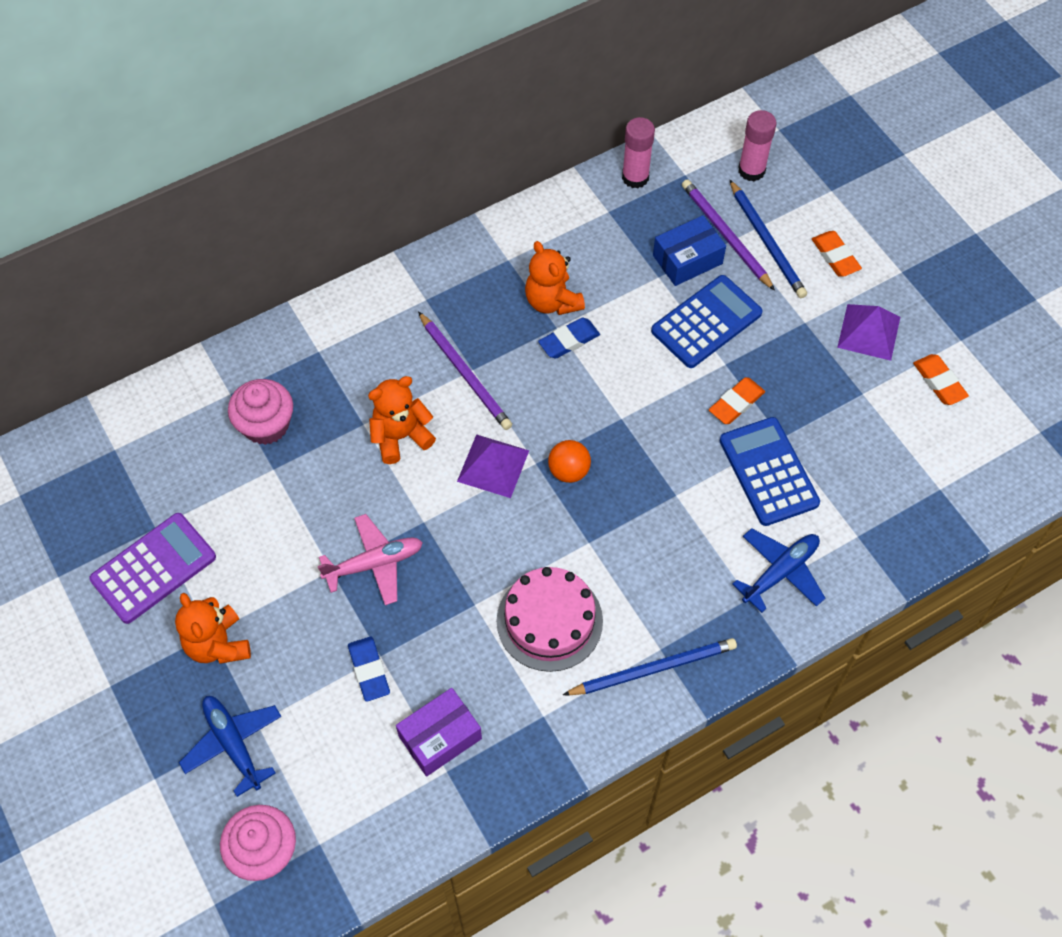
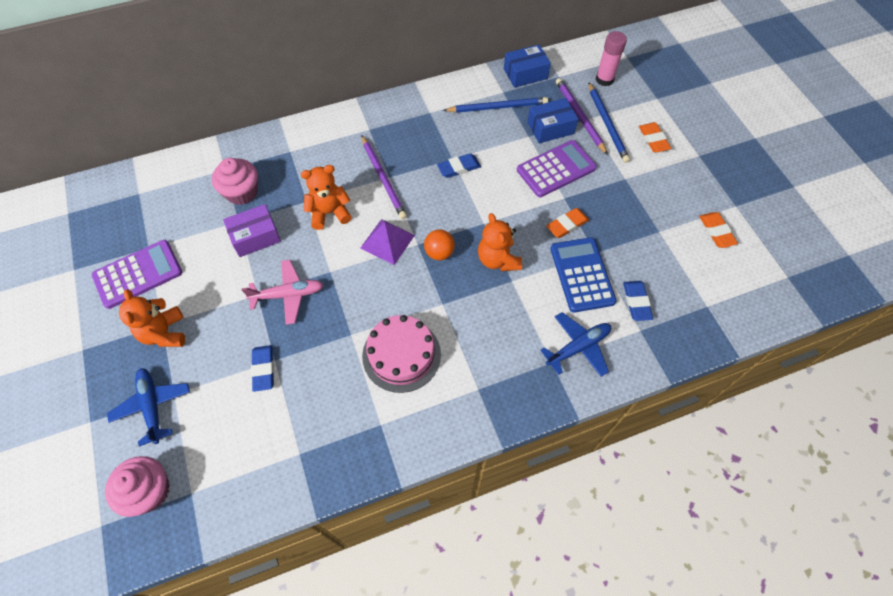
camera: 10 degrees right, 0 degrees up
purple box [396,688,482,776] -> purple box moved to [223,204,281,257]
orange teddy bear [525,241,585,315] -> orange teddy bear moved to [478,213,522,271]
blue pencil [563,638,737,695] -> blue pencil moved to [443,97,548,113]
pink glue stick [622,117,655,189] -> blue box [504,45,551,88]
blue calculator [651,275,763,368] -> purple calculator [517,140,597,197]
purple pyramid [837,304,900,361] -> none
none -> blue eraser [623,281,653,321]

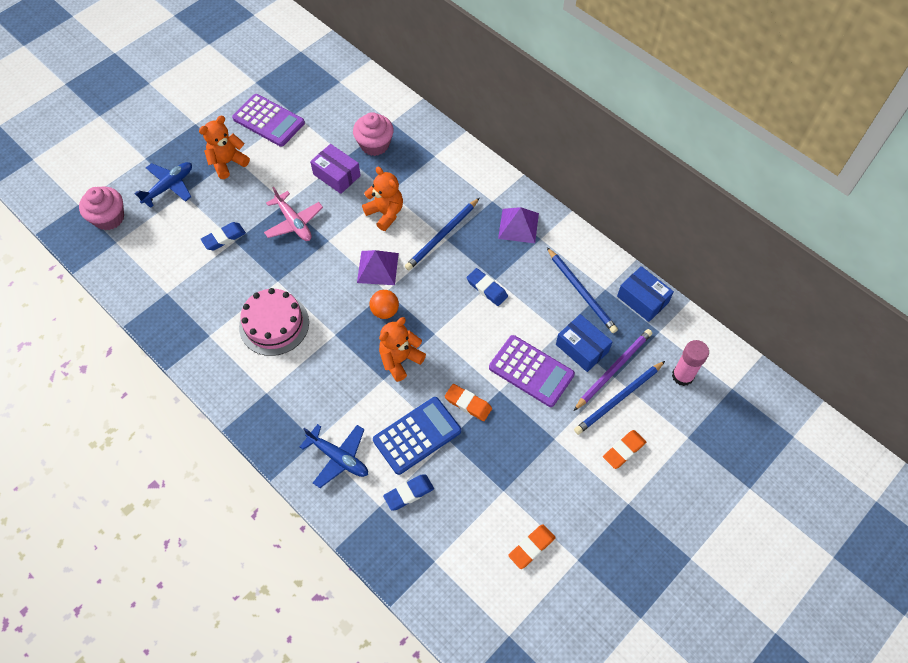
camera: 65 degrees right, 0 degrees up
purple pencil [362,136,407,219] -> blue pencil [405,198,479,270]
none -> purple pyramid [498,207,539,243]

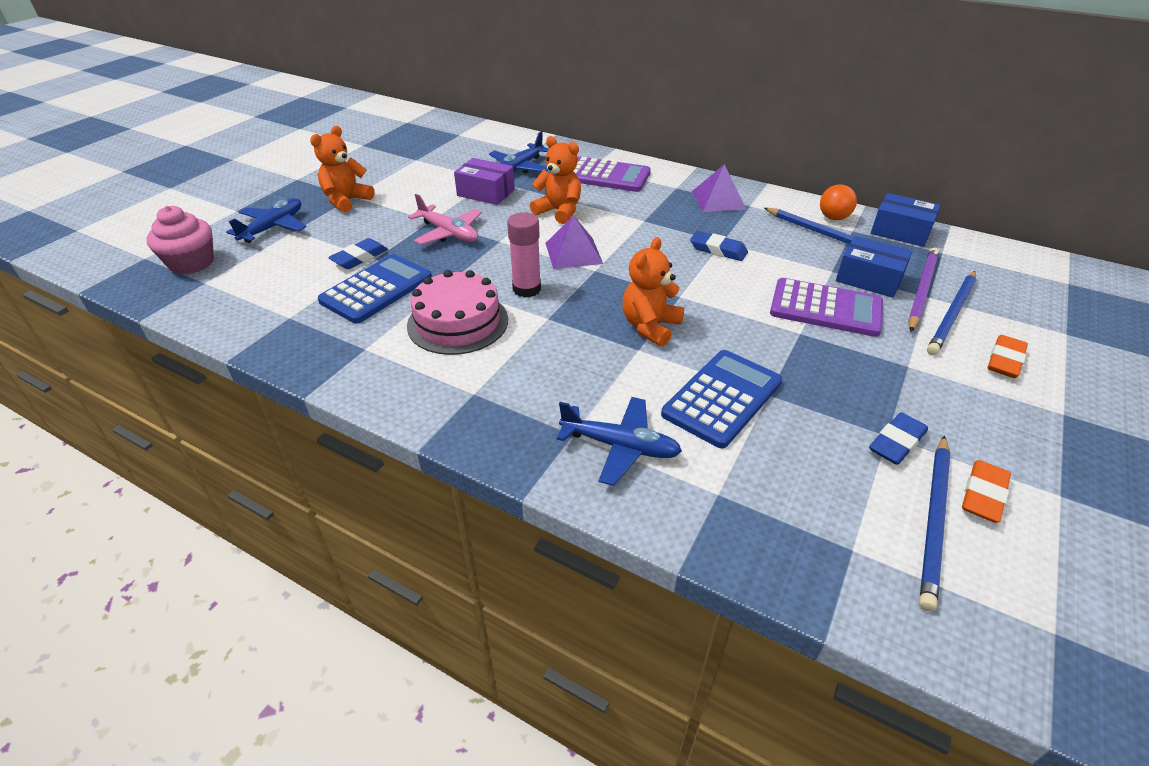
camera: 15 degrees left, 20 degrees down
purple calculator [232,94,305,147] -> purple calculator moved to [573,157,651,192]
pink cupcake [353,112,394,156] -> blue plane [489,131,549,174]
orange ball [370,290,399,319] -> orange ball moved to [820,184,857,220]
blue eraser [383,474,434,511] -> blue eraser moved to [869,412,928,465]
blue pencil [405,198,479,270] -> blue pencil moved to [919,436,950,611]
orange eraser [445,384,492,421] -> none
pink glue stick [672,340,709,386] -> pink glue stick moved to [507,212,541,297]
none -> blue calculator [318,254,432,324]

